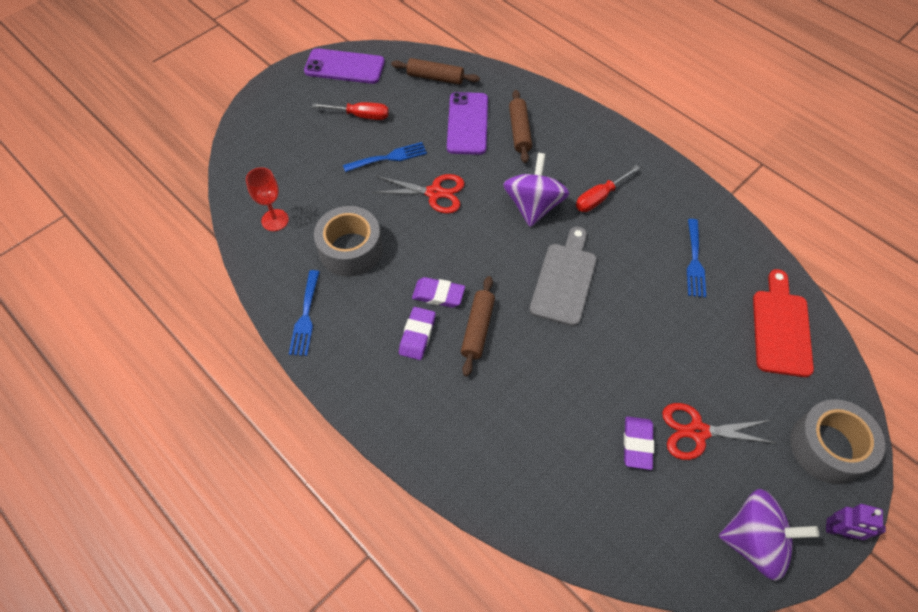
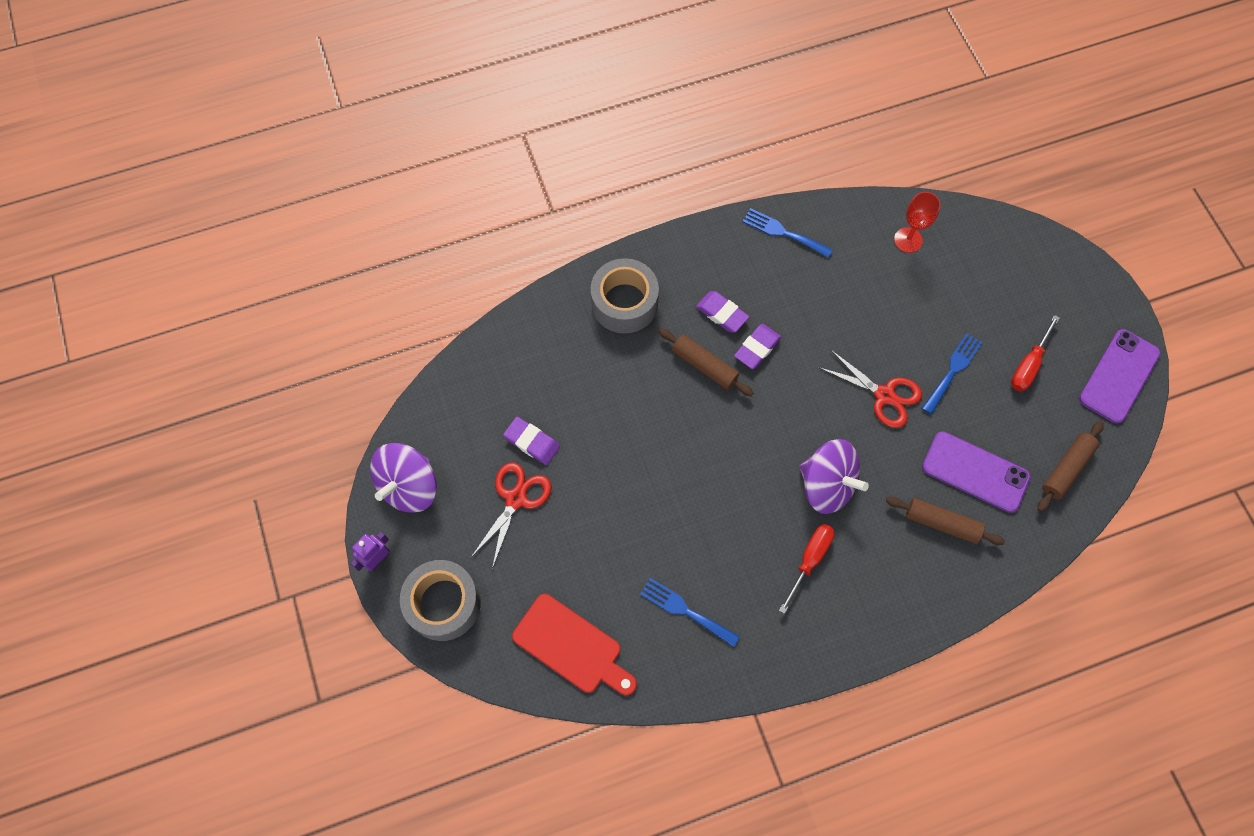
camera: 115 degrees right, 10 degrees up
grey tape [314,206,383,277] -> grey tape moved to [591,258,659,333]
blue fork [343,142,427,172] -> blue fork turned 150 degrees counterclockwise [922,333,982,414]
red scissors [372,174,465,214] -> red scissors turned 90 degrees counterclockwise [818,349,922,428]
grey cutting board [529,227,597,326] -> none
red screwdriver [576,165,640,212] -> red screwdriver turned 45 degrees clockwise [779,524,834,614]

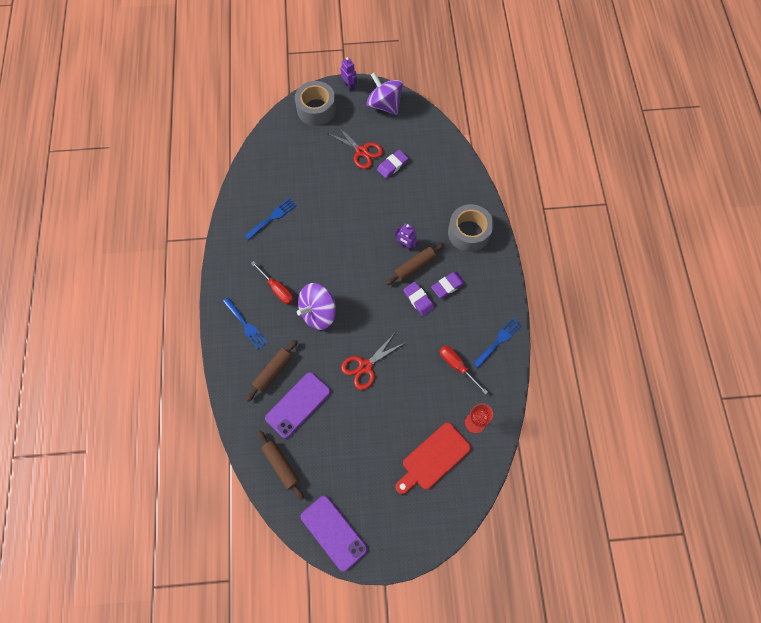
camera: 105 degrees right, 0 degrees up
red cutting board [512,594,637,695] -> red cutting board moved to [395,422,471,494]
blue fork [922,333,982,414] -> blue fork moved to [223,297,268,350]
red screwdriver [1011,315,1060,392] -> red screwdriver moved to [440,346,488,395]
none -> purple robot [395,223,418,250]

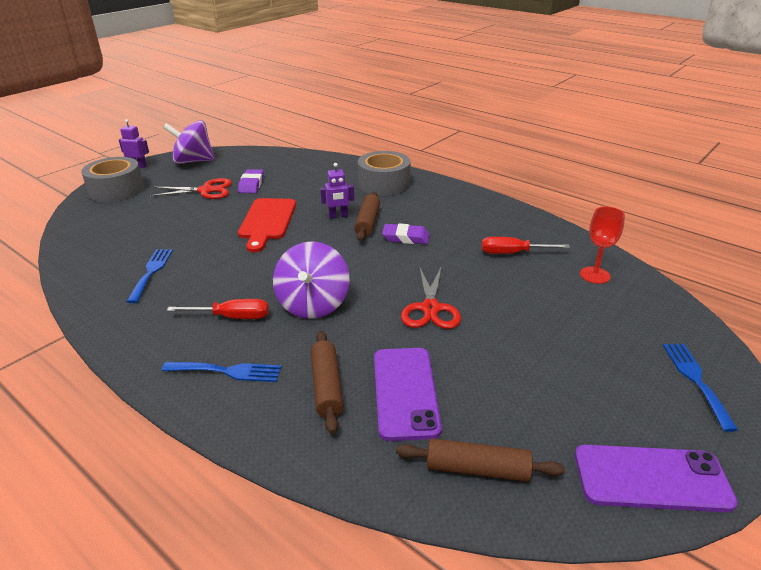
camera: 45 degrees left, 35 degrees down
red cutting board [395,422,471,494] -> red cutting board moved to [238,198,296,252]
purple eraser [431,272,465,298] -> none
blue fork [473,318,522,368] -> blue fork moved to [663,344,738,432]

